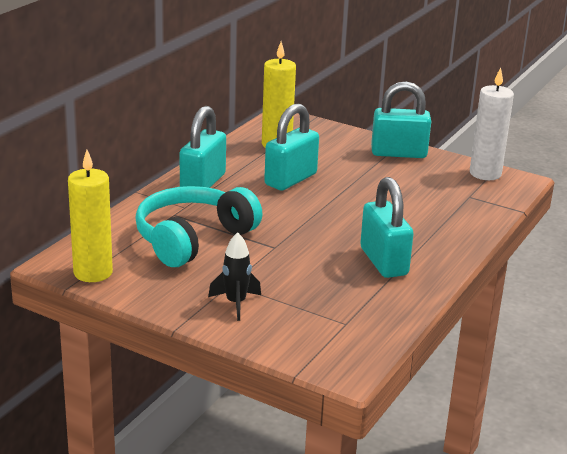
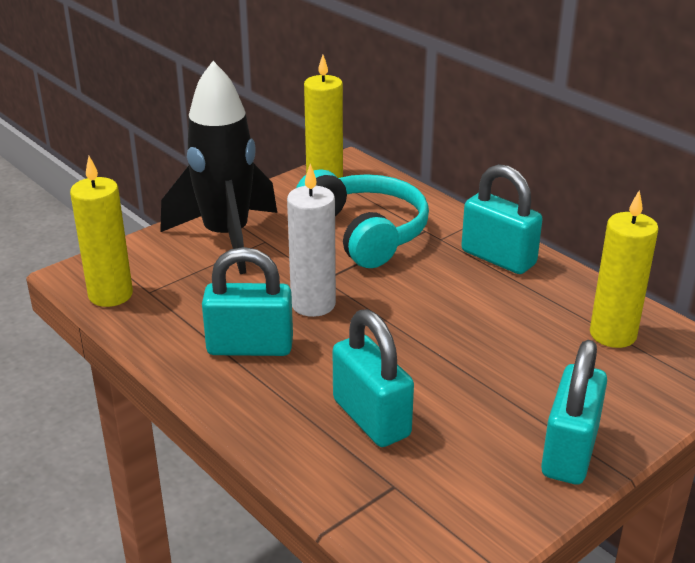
camera: 110 degrees right, 5 degrees up
black rocket [208,232,261,321] -> black rocket [160,61,277,274], size x2.25
turquoise padlock [264,104,319,190] -> turquoise padlock moved to [333,309,414,447]
white candle [470,67,514,180] -> white candle moved to [287,164,336,317]
none -> yellow candle [70,156,133,307]

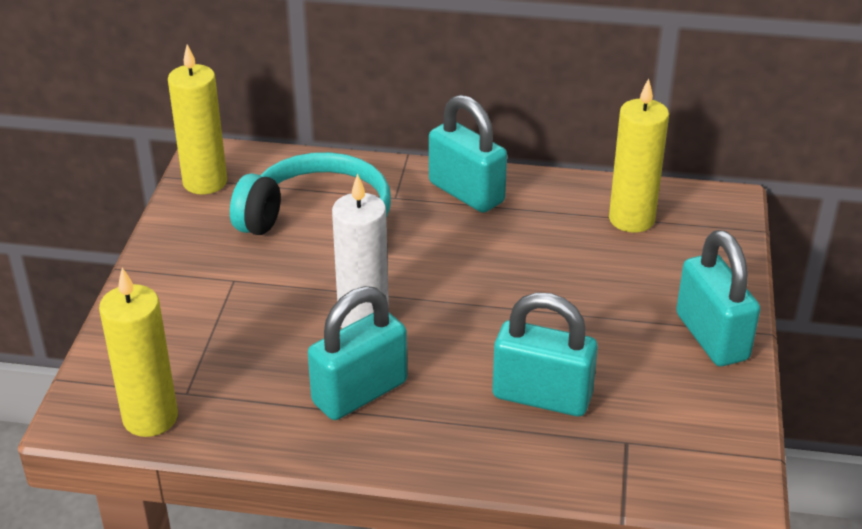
camera: 40 degrees left, 5 degrees up
black rocket [160,61,277,274] -> none
turquoise padlock [461,164,543,274] -> turquoise padlock turned 45 degrees clockwise [429,95,507,213]

